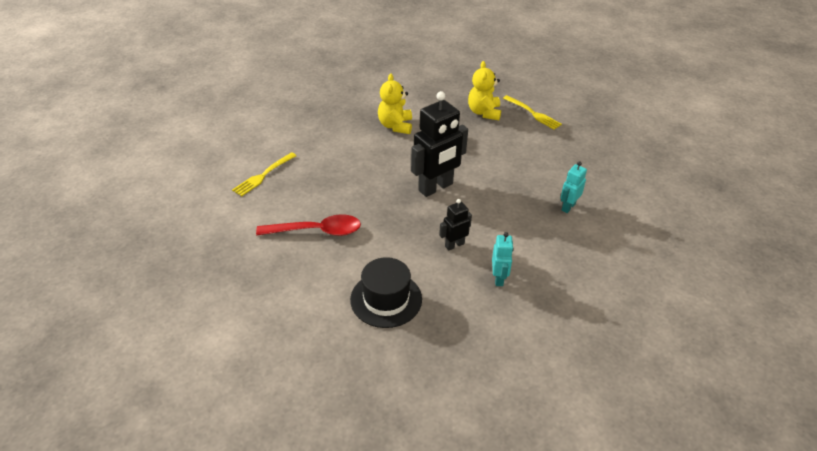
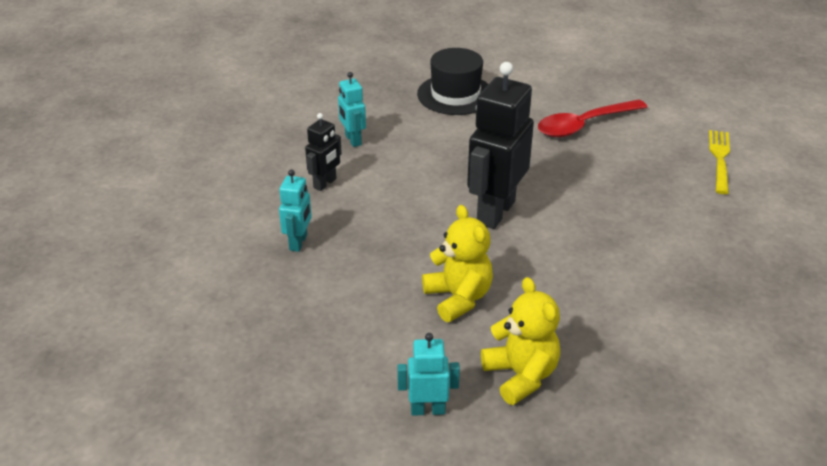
camera: 155 degrees right, 5 degrees down
yellow teddy bear [378,74,412,134] -> yellow teddy bear moved to [422,205,493,322]
black robot [439,199,472,251] -> black robot moved to [305,113,342,191]
yellow fork [503,95,562,130] -> turquoise robot [397,333,460,416]

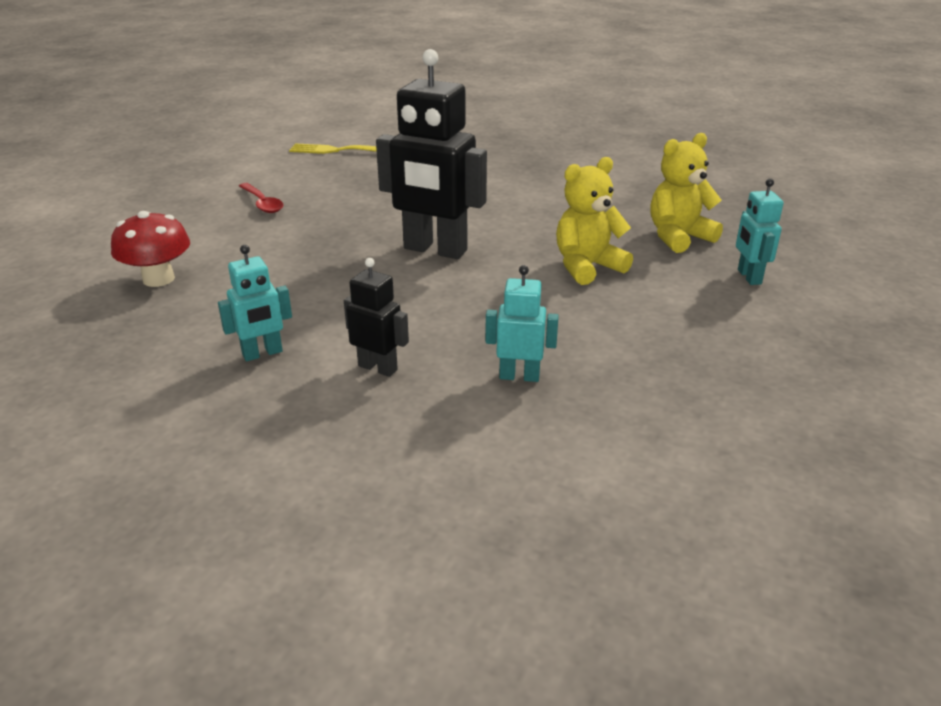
camera: 95 degrees left, 5 degrees down
black hat [417,48,488,115] -> red mushroom [111,211,190,287]
red spoon [538,99,647,137] -> red spoon [239,183,283,213], size x0.59

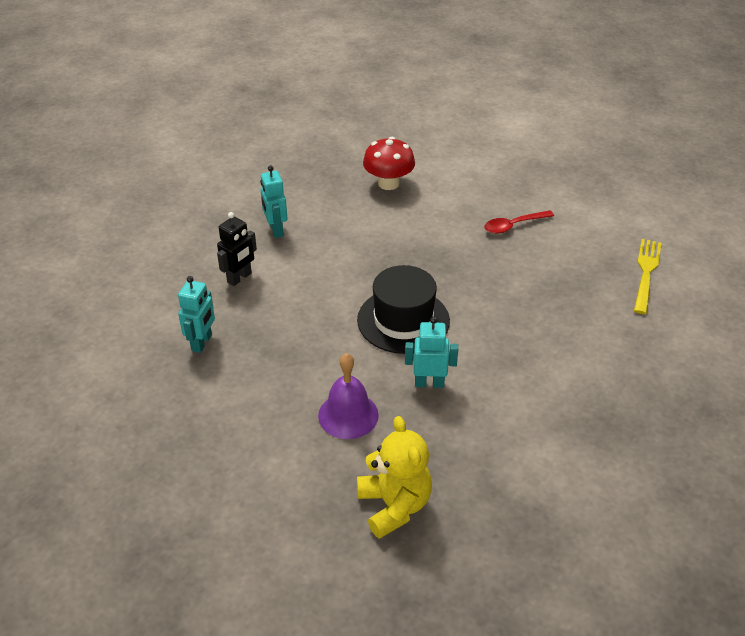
camera: 100 degrees right, 10 degrees up
black robot [376,49,487,259] -> black hat [357,265,450,354]
yellow teddy bear [556,157,633,285] -> purple bell [318,353,379,439]
turquoise robot [736,178,784,285] -> turquoise robot moved to [405,317,458,388]

